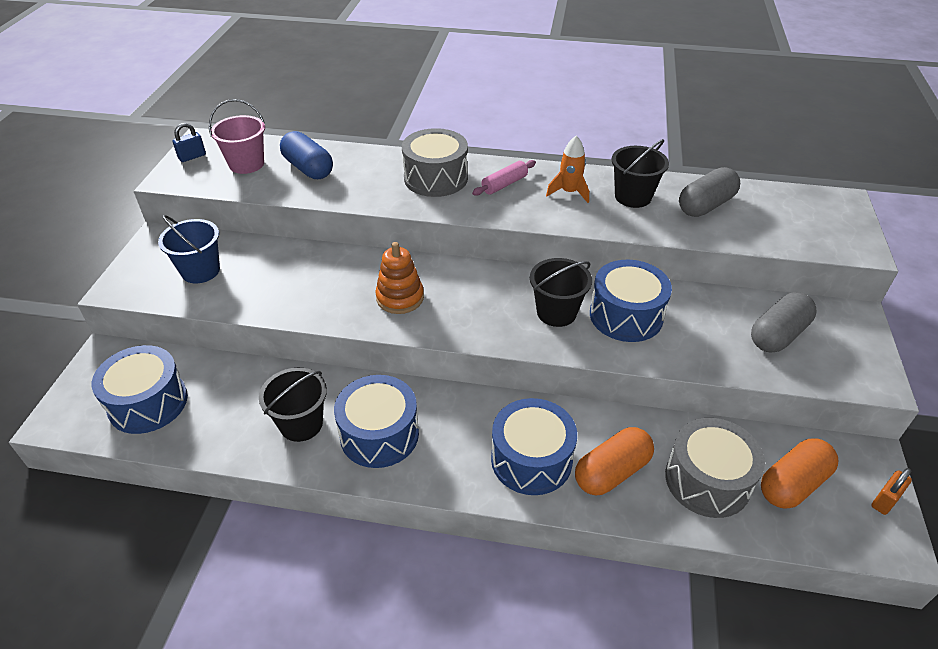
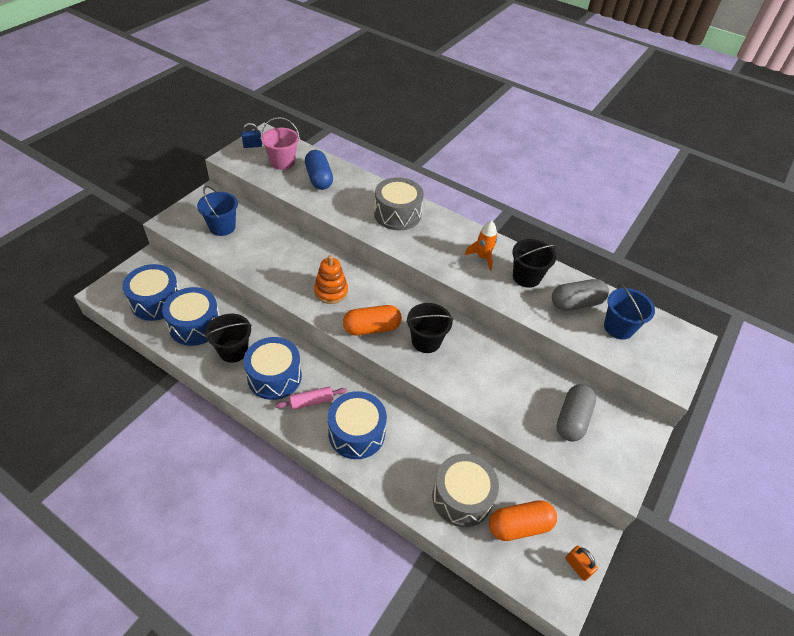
camera: 20 degrees right, 5 degrees up
pink rolling pin [472,160,536,196] -> pink rolling pin moved to [275,386,347,410]
orange capsule [575,427,654,495] -> orange capsule moved to [343,305,402,335]
blue drum [590,260,672,342] -> blue drum moved to [162,287,220,346]
grey capsule [751,292,816,353] -> grey capsule turned 45 degrees counterclockwise [556,384,596,442]
orange padlock [871,468,912,515] -> orange padlock turned 75 degrees clockwise [565,546,598,581]
none -> blue bucket [604,284,655,340]

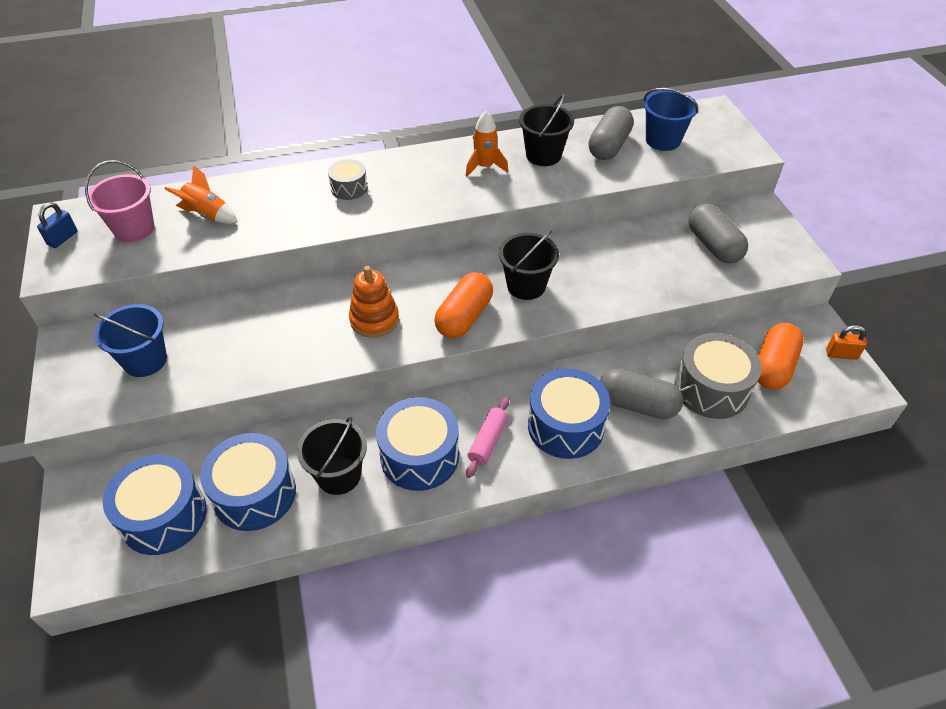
camera: 45 degrees left, 0 degrees up
blue capsule [305,150,333,190] -> orange rocket [165,166,238,224]
grey drum [374,177,424,230] -> grey drum [328,159,368,200], size x0.55
none -> grey capsule [600,368,683,419]

